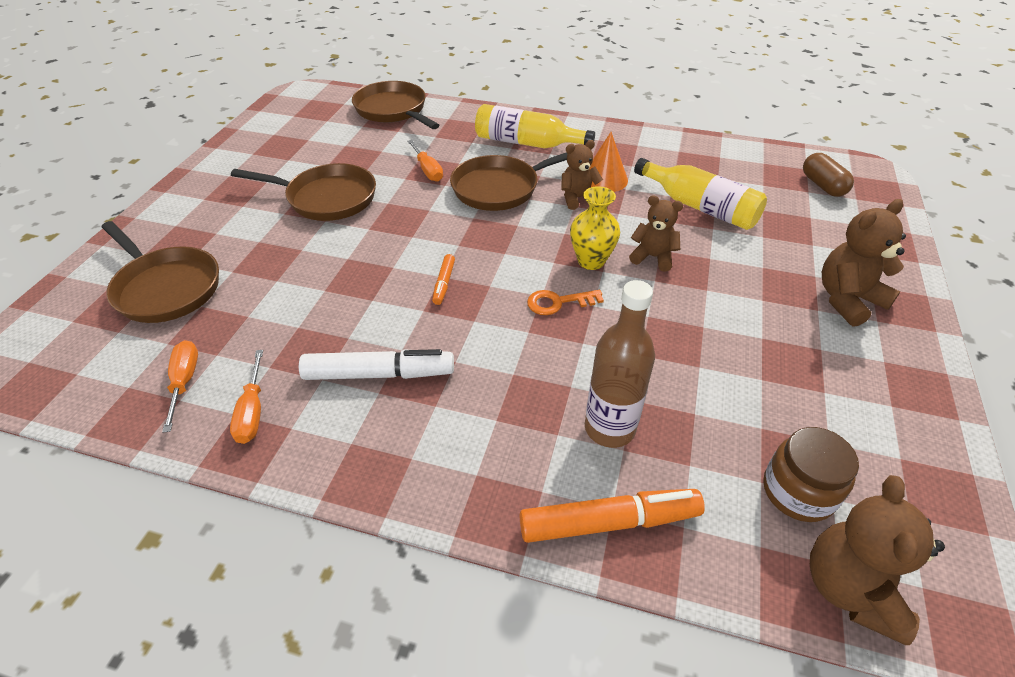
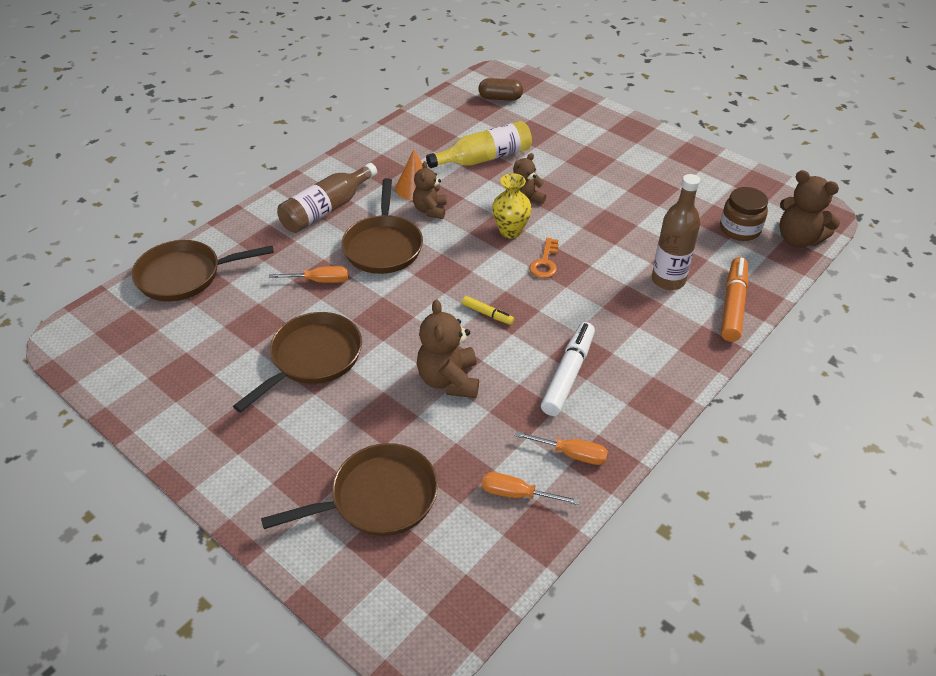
camera: 65 degrees left, 0 degrees up
orange marker [432,254,455,305] -> yellow marker [462,296,514,325]
yellow bottle [475,104,595,148] -> brown bottle [277,163,377,233]
brown teddy bear [822,199,906,327] -> brown teddy bear moved to [417,300,479,398]

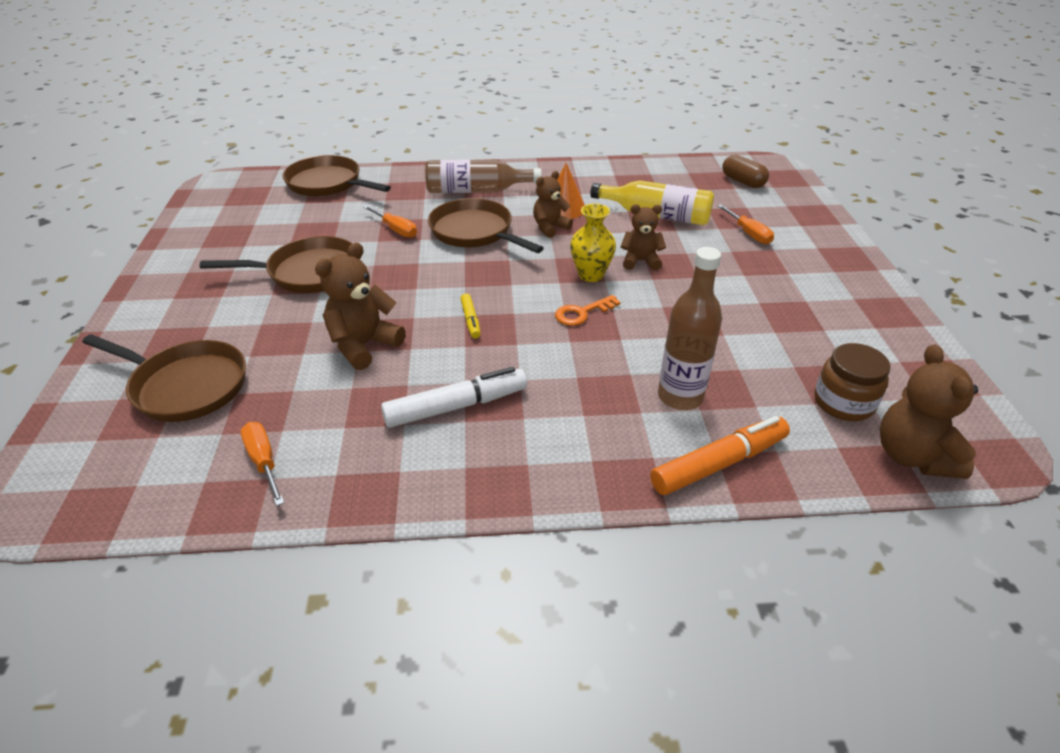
camera: 45 degrees right, 5 degrees down
brown pan [342,178,423,274] -> brown pan turned 90 degrees clockwise [428,198,544,253]
orange screwdriver [515,431,608,465] -> orange screwdriver moved to [717,205,774,244]

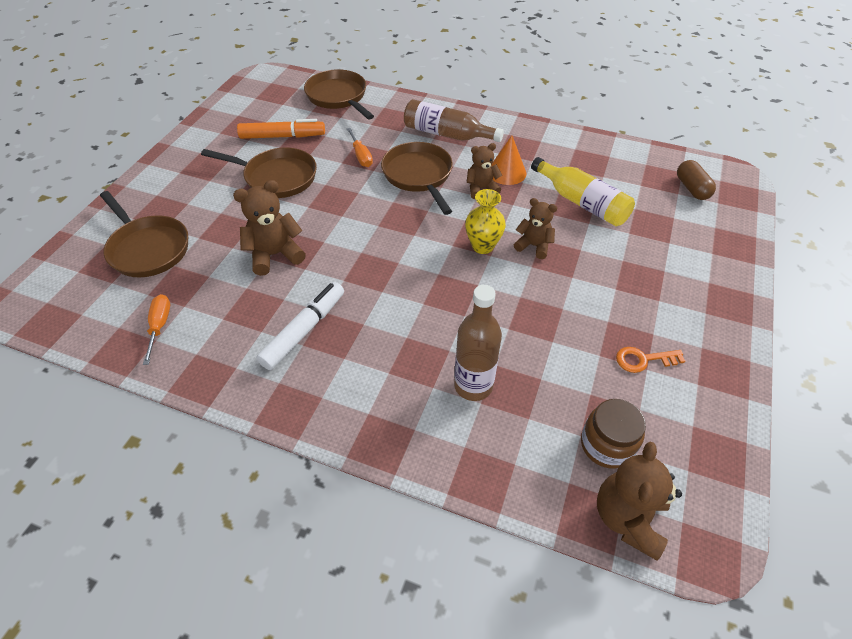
camera: 25 degrees right, 10 degrees up
white marker [381,367,527,428] -> white marker turned 60 degrees counterclockwise [256,282,344,370]
yellow marker [461,294,481,338] -> none
orange key [555,295,621,326] -> orange key moved to [616,347,685,373]
orange marker [650,416,790,495] -> orange marker moved to [237,119,325,139]
orange screwdriver [717,205,774,244] -> none

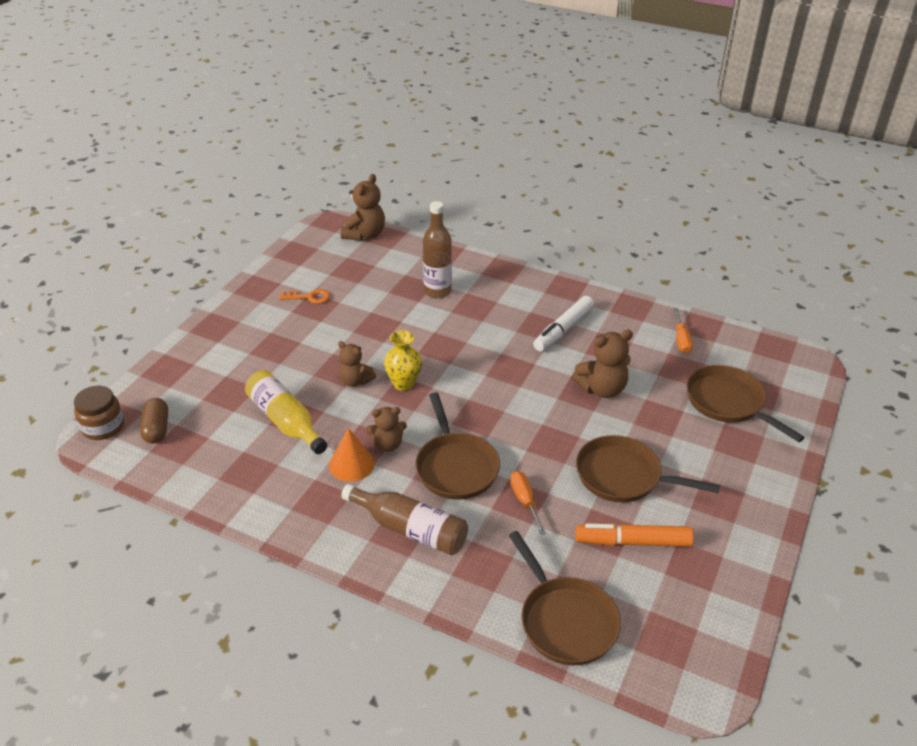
camera: 175 degrees left, 10 degrees down
brown jar [581,399,646,468] -> brown jar moved to [74,385,124,440]

